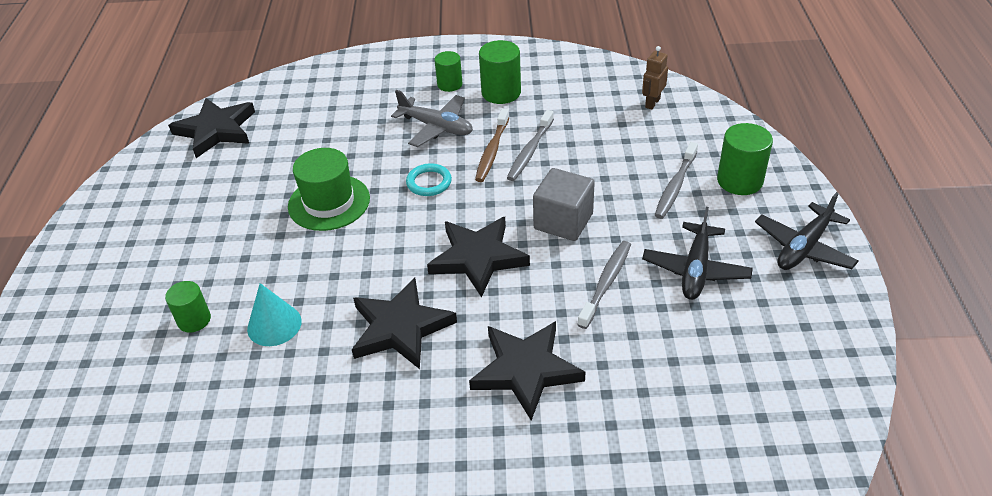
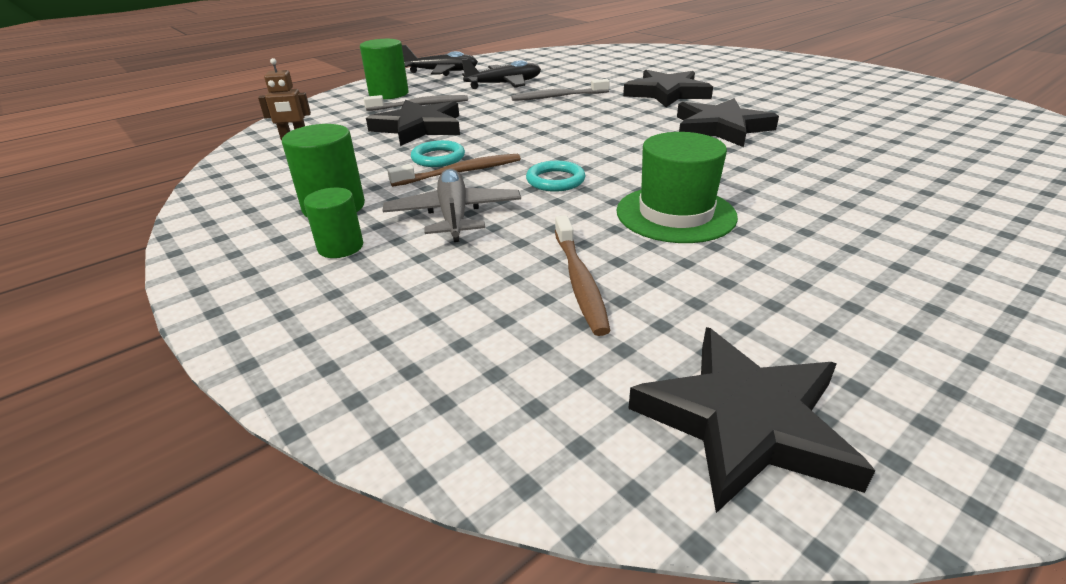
camera: 130 degrees left, 10 degrees down
green cylinder [165,281,211,332] -> none
turquoise cone [247,283,302,346] -> none
black star [427,217,530,297] -> black star moved to [366,100,460,146]
grey toothbrush [507,110,554,181] -> turquoise ring [411,140,465,167]
grey cube [533,168,595,241] -> none
none -> brown toothbrush [555,215,611,336]

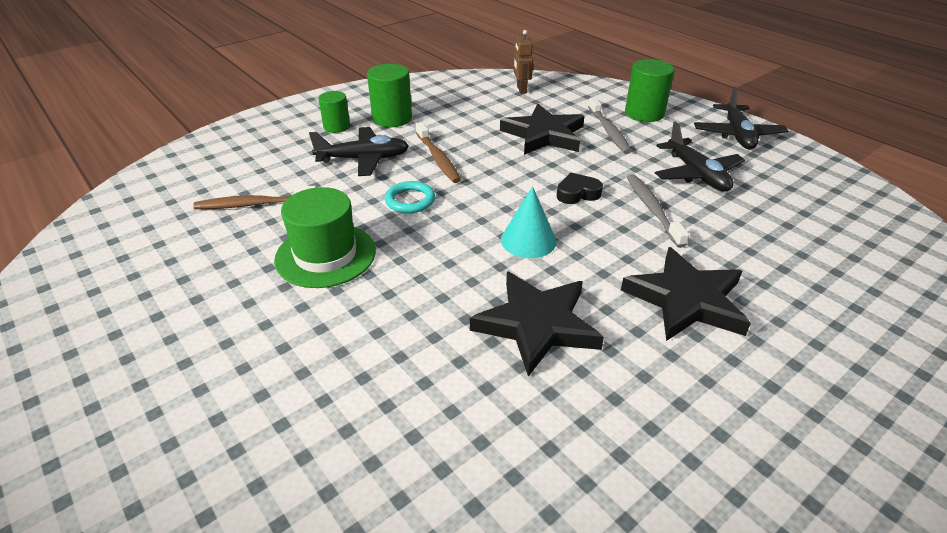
camera: 90 degrees right, 5 degrees up
grey plane [383,168,521,242] -> black plane [309,127,409,176]
turquoise ring [411,140,465,167] -> none
black star [628,327,876,513] -> none
none -> turquoise cone [501,186,557,258]
none -> black heart [557,173,603,204]

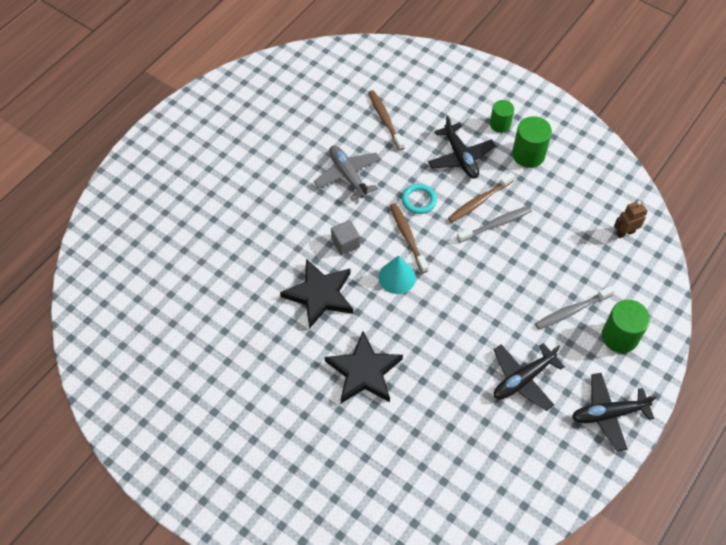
camera: 75 degrees right, 20 degrees up
green hat [274,187,376,288] -> grey plane [314,145,381,201]
black star [500,104,585,155] -> none
black heart [557,173,603,204] -> none
grey toothbrush [627,174,689,248] -> grey toothbrush moved to [457,206,532,243]
none -> grey cube [331,220,360,255]
none -> brown toothbrush [390,203,429,273]

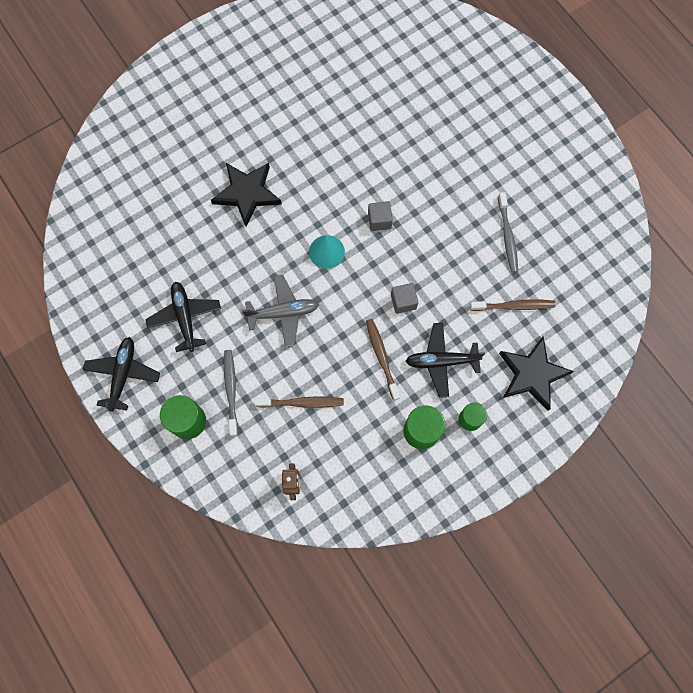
camera: 110 degrees right, 15 degrees up
black star [280,259,353,329] -> black star moved to [499,337,574,411]
grey plane [314,145,381,201] -> grey plane moved to [242,275,319,347]
brown toothbrush [390,203,429,273] -> brown toothbrush moved to [255,396,344,408]
turquoise ring [402,184,437,214] -> grey cube [391,283,418,314]
grey toothbrush [457,206,532,243] -> grey toothbrush moved to [498,192,518,273]

